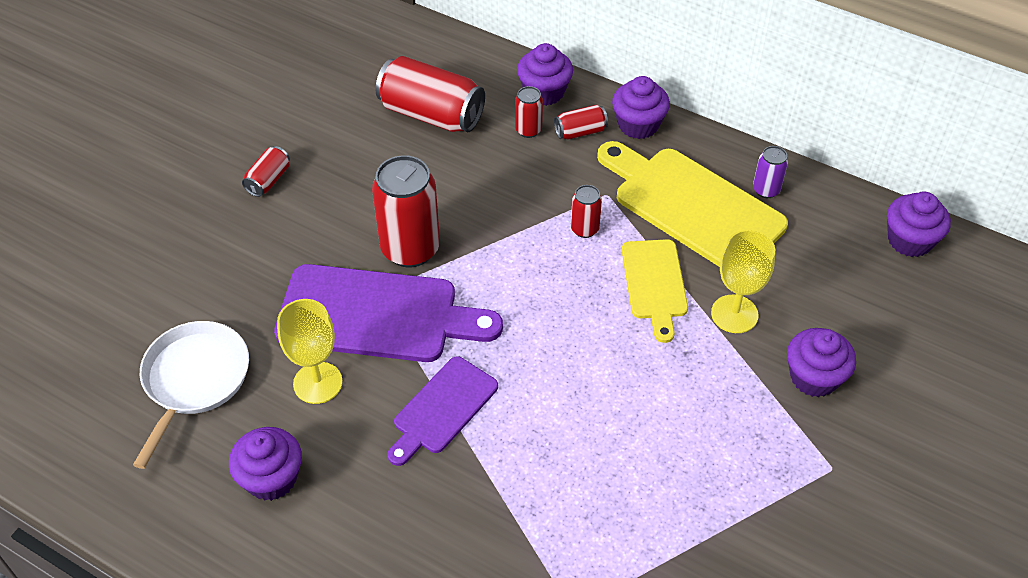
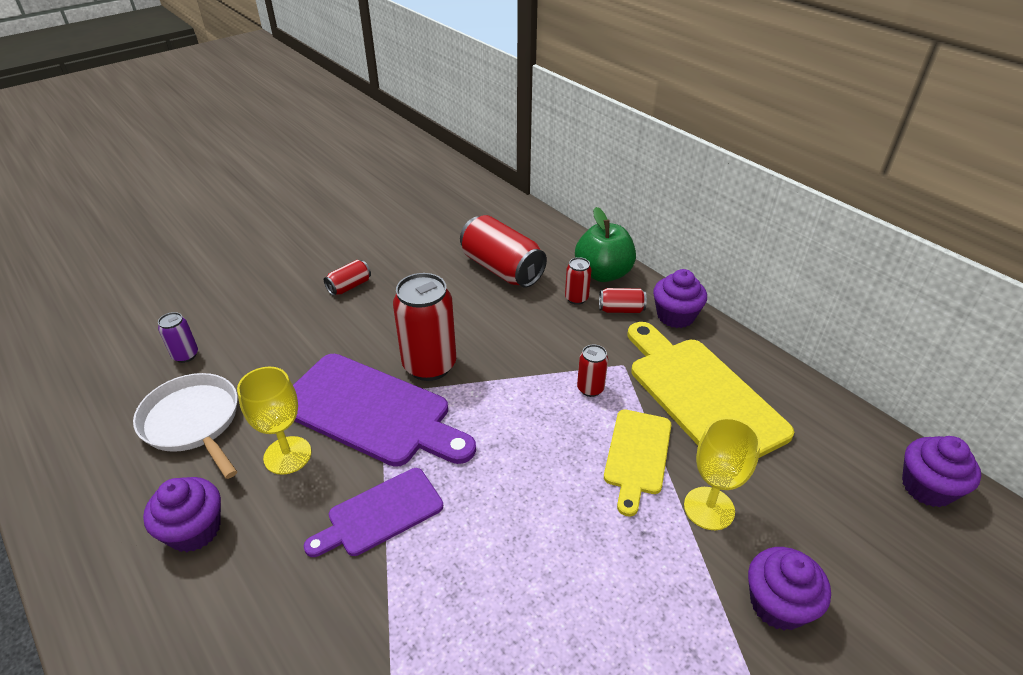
camera: 20 degrees right, 10 degrees down
white pan [133,321,249,469] -> white pan turned 75 degrees counterclockwise [133,373,238,479]
purple cupcake [517,43,573,106] -> green apple [575,207,636,282]
purple can [753,146,788,198] -> purple can moved to [158,312,198,363]

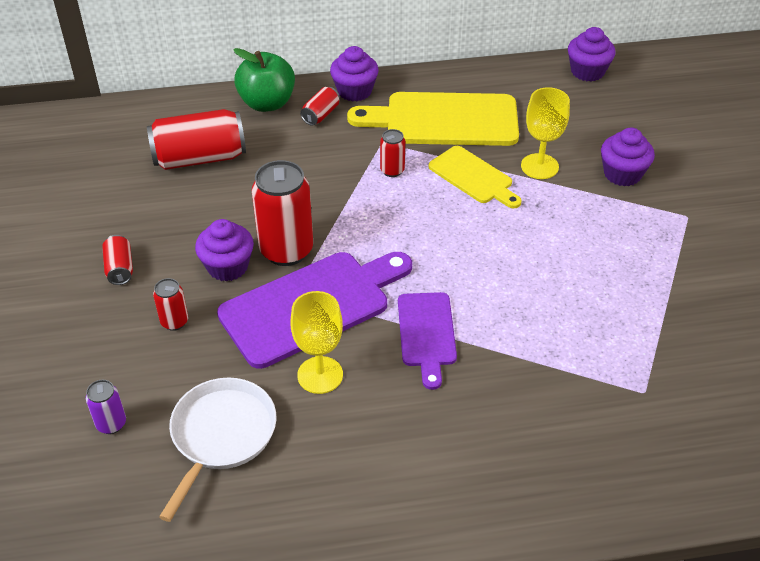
camera: 60 degrees left, 5 degrees up
white pan [133,373,238,479] -> white pan turned 120 degrees clockwise [159,378,276,522]
purple cupcake [143,477,221,552] -> purple cupcake moved to [195,219,254,282]
red can [565,257,591,305] -> red can moved to [153,278,188,331]

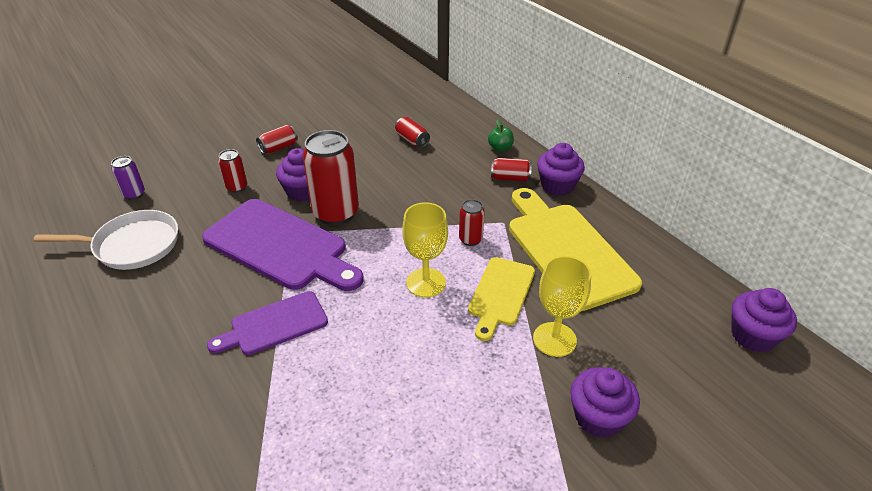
camera: 65 degrees right, 5 degrees down
red can [147,109,246,170] -> red can [395,117,430,148], size x0.49
green apple [233,48,295,112] -> green apple [488,119,514,152], size x0.49
yellow goblet [290,291,343,394] -> yellow goblet moved to [402,202,448,298]

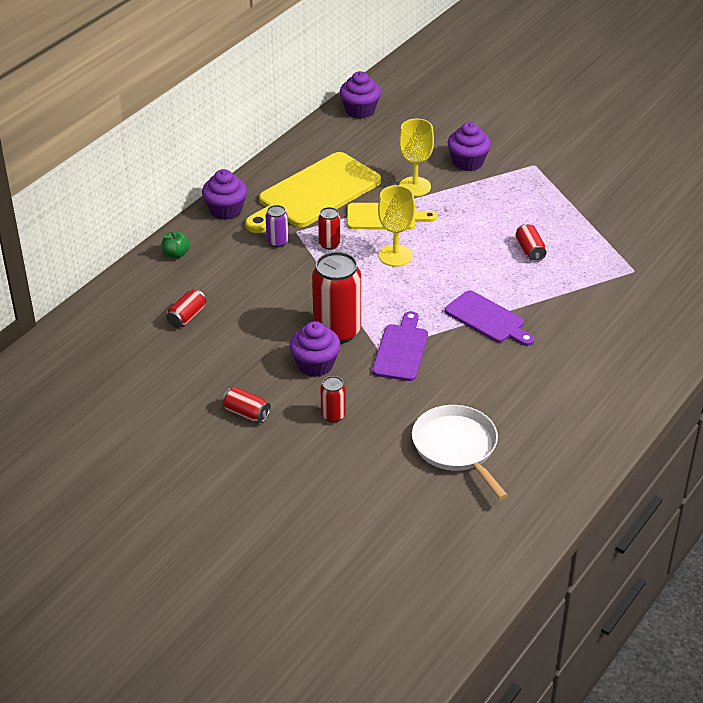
camera: 110 degrees left, 0 degrees up
purple can [111,156,145,200] -> purple can moved to [266,205,288,248]
purple cutting board [202,199,364,291] -> purple cutting board [372,311,428,381], size x0.58
red can [491,158,532,181] -> red can moved to [515,224,546,262]

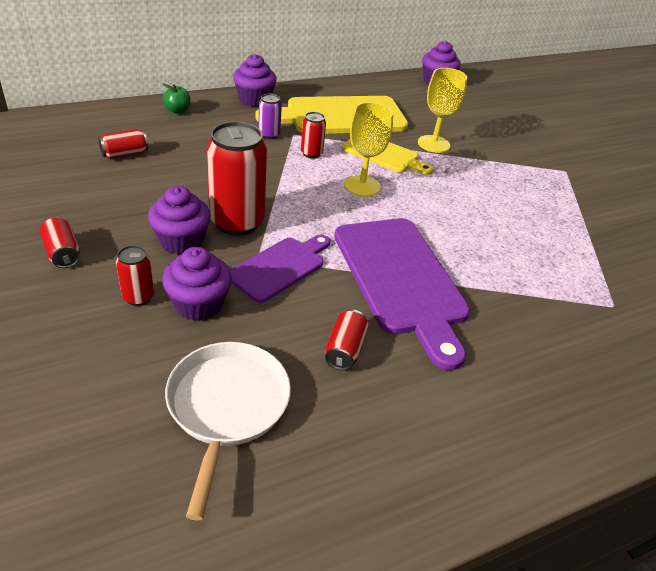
camera: 25 degrees right, 0 degrees up
purple cutting board [445,290,534,346] -> purple cutting board [334,218,470,370], size x1.73
purple cupcake [447,122,491,171] -> purple cupcake moved to [162,247,232,321]
red can [515,224,546,262] -> red can moved to [325,309,368,370]

